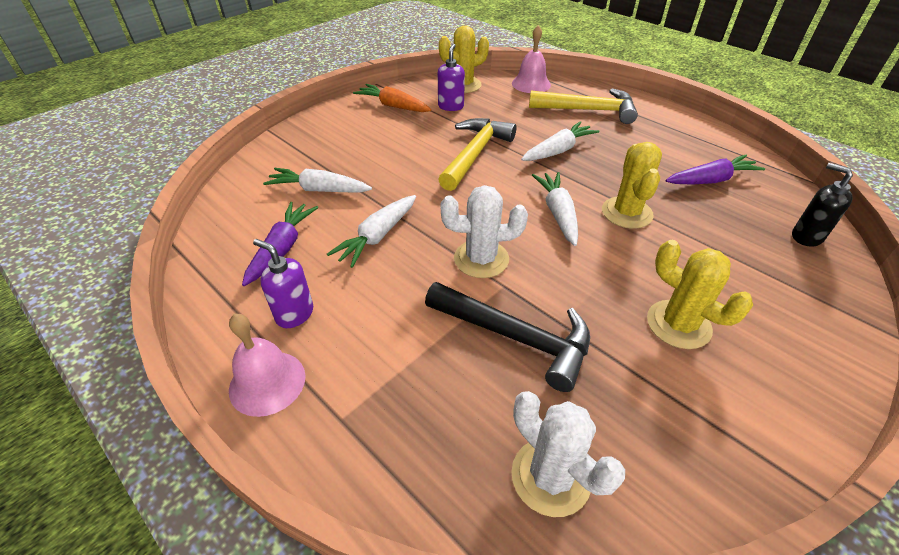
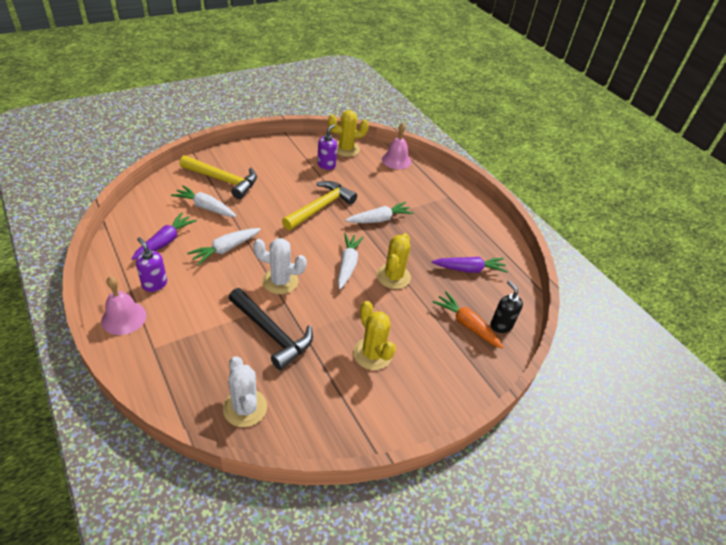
camera: 10 degrees right, 0 degrees up
orange carrot [353,84,431,112] -> orange carrot moved to [433,291,503,349]
yellow hammer [529,88,638,124] -> yellow hammer moved to [180,155,257,199]

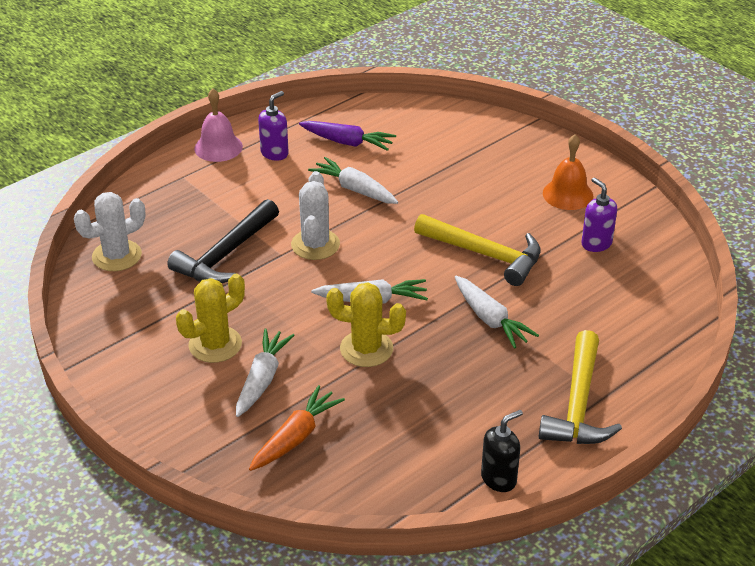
camera: 85 degrees right, 5 degrees down
white carrot [171,185,236,217] -> white carrot moved to [236,329,295,417]
yellow hammer [180,155,257,199] -> yellow hammer moved to [539,330,622,444]
purple soap dispenser [317,124,337,170] -> purple soap dispenser turned 135 degrees counterclockwise [581,177,617,252]
yellow cactus [328,110,369,157] -> none
pink bell [382,123,411,169] -> none
purple carrot [432,257,508,273] -> none
black soap dispenser [490,281,523,333] -> black soap dispenser moved to [481,410,523,492]
none -> orange bell [543,135,593,210]

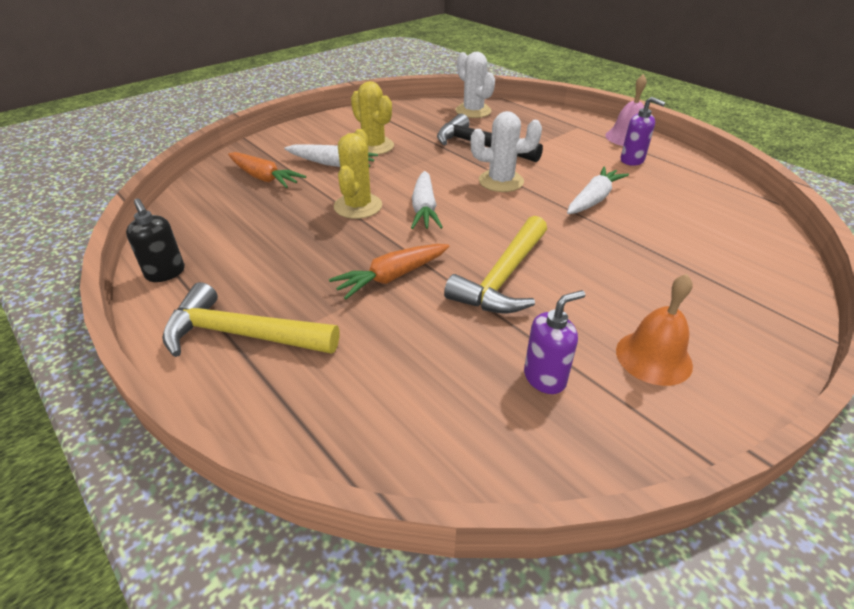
camera: 90 degrees right, 0 degrees up
purple carrot [299,121,396,151] -> none
white carrot [455,276,539,349] -> orange carrot [329,244,449,299]

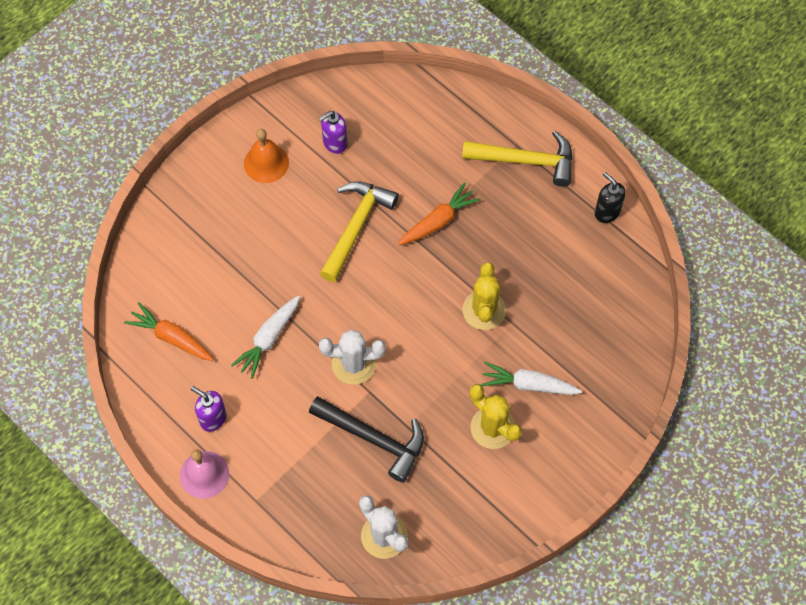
camera: 175 degrees right, 25 degrees up
orange carrot [228,152,306,188] -> orange carrot moved to [124,302,214,361]
white carrot [411,171,443,229] -> none

